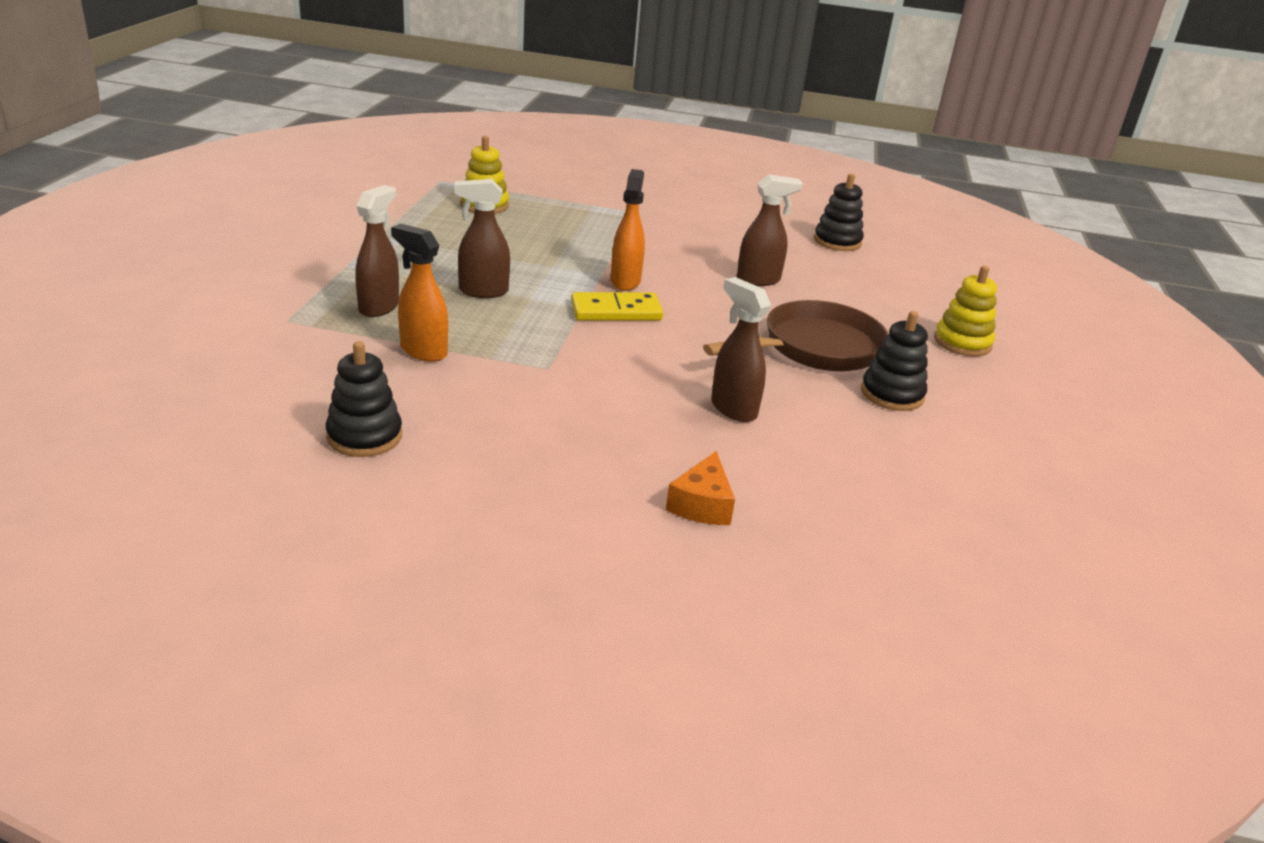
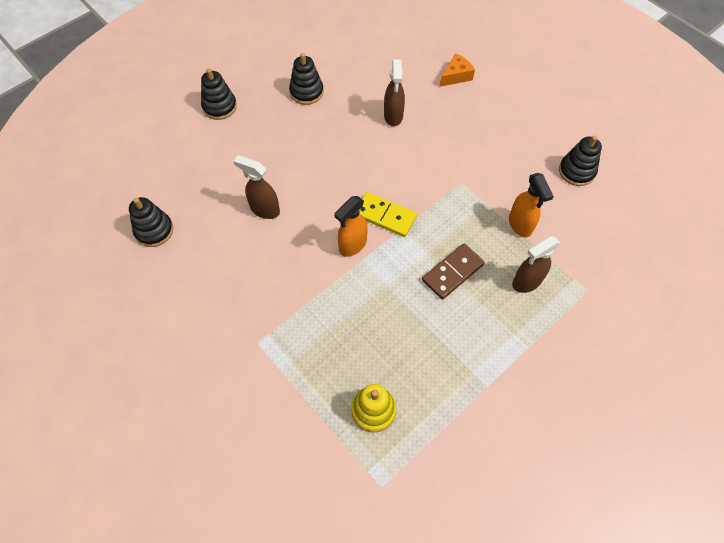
camera: 140 degrees left, 30 degrees up
brown spray bottle [455,179,510,298] -> brown domino [422,243,485,300]
brown pan [703,300,889,371] -> none
yellow stacking toy [934,266,997,356] -> black stacking toy [201,68,237,120]

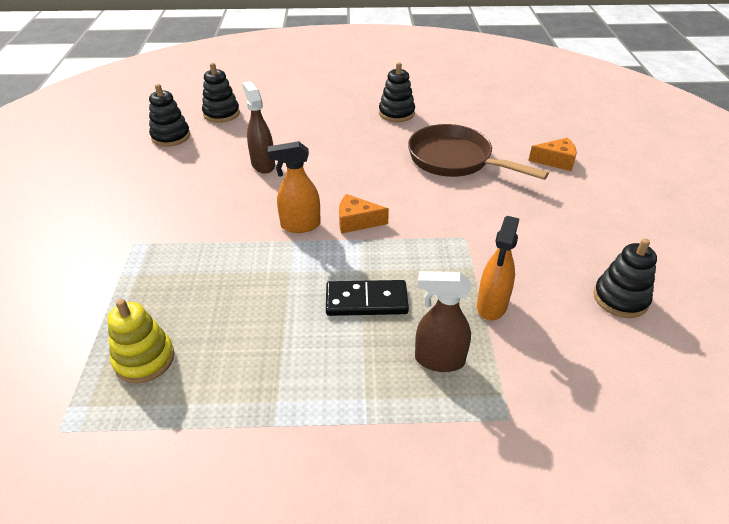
camera: 40 degrees right, 20 degrees down
black stacking toy [201,68,237,120] -> black stacking toy moved to [202,63,240,123]
yellow domino [359,192,417,237] -> orange cheese [339,194,389,234]
brown spray bottle [384,60,405,126] -> brown pan [408,124,549,180]
brown domino [422,243,485,300] -> black domino [326,280,409,316]

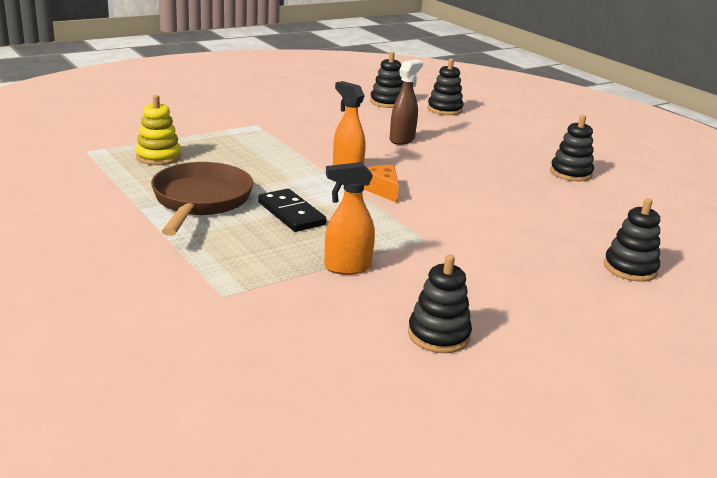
camera: 55 degrees right, 15 degrees down
brown pan [408,124,549,180] -> brown pan moved to [151,162,253,236]
brown spray bottle [415,271,471,372] -> none
orange cheese [528,138,577,171] -> black stacking toy [604,198,660,282]

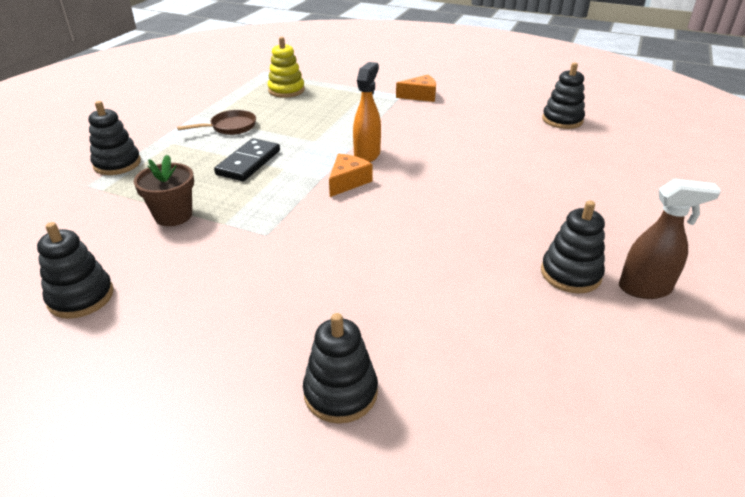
camera: 60 degrees right, 10 degrees up
brown pan [151,162,253,236] -> brown pan [177,110,256,135], size x0.53
orange spray bottle [324,162,375,275] -> brown flower pot [134,155,194,226]
brown spray bottle [390,59,423,145] -> brown spray bottle moved to [619,179,721,299]
black stacking toy [428,59,464,115] -> black stacking toy moved to [88,101,141,175]
none -> orange cheese [396,75,436,102]

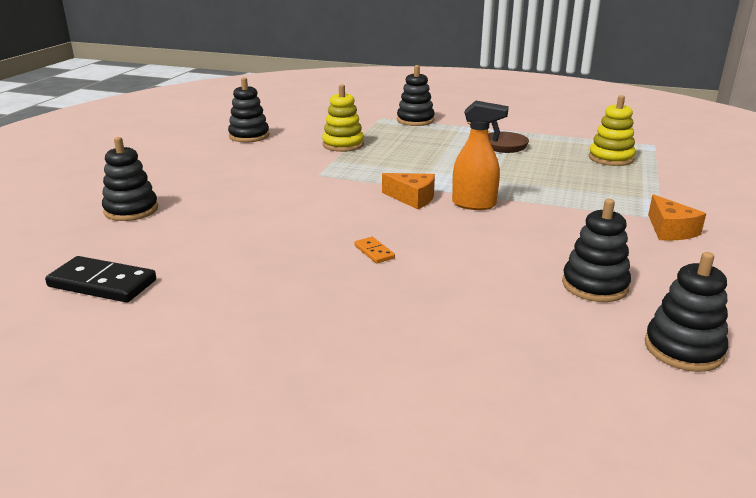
camera: 85 degrees right, 10 degrees down
brown flower pot [134,155,194,226] -> yellow stacking toy [322,84,364,152]
black domino [214,138,280,181] -> black domino moved to [45,256,156,303]
black stacking toy [541,201,605,293] -> black stacking toy moved to [562,199,631,302]
brown spray bottle [619,179,721,299] -> none
none -> orange domino [354,237,395,263]

